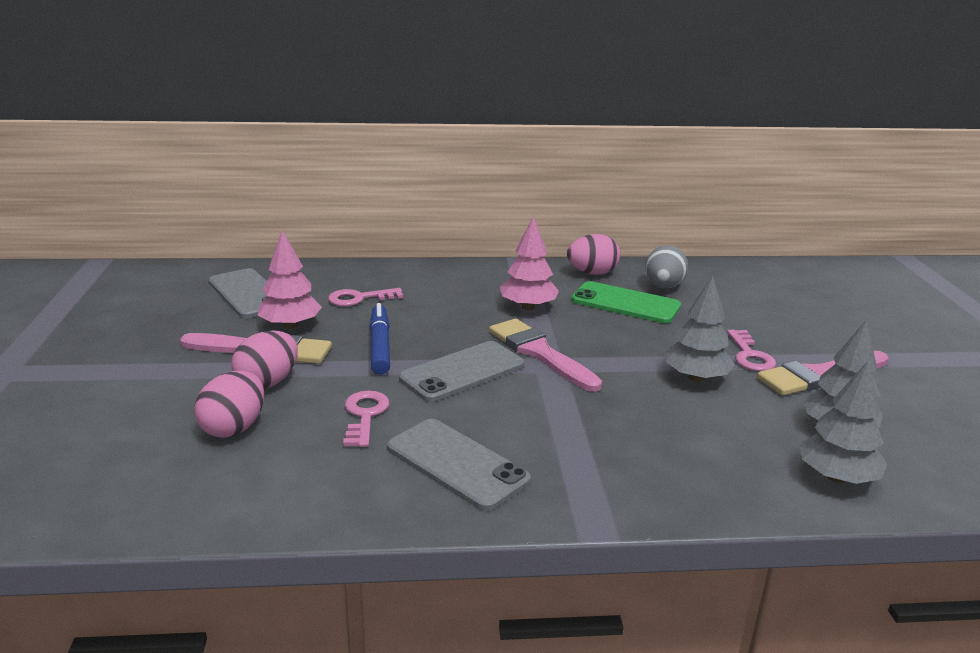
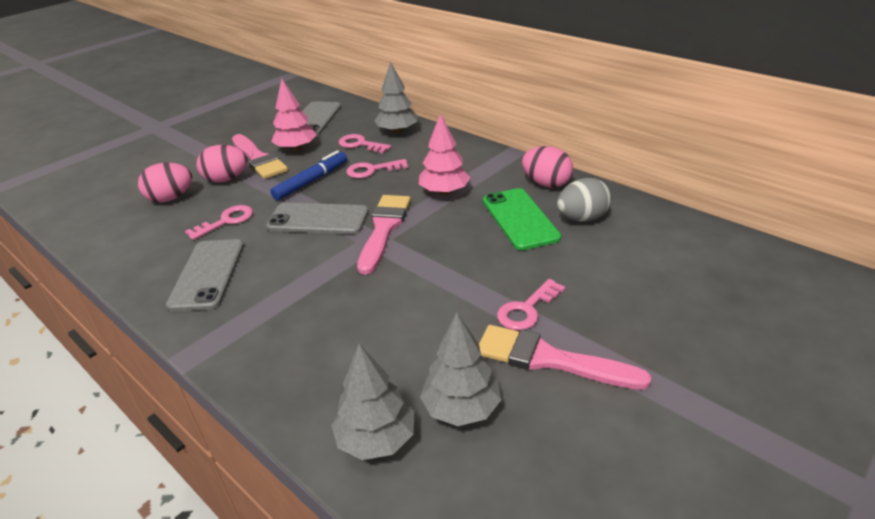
camera: 50 degrees right, 10 degrees up
grey tree [665,276,735,382] -> grey tree moved to [374,62,418,134]
none -> pink key [347,159,408,178]

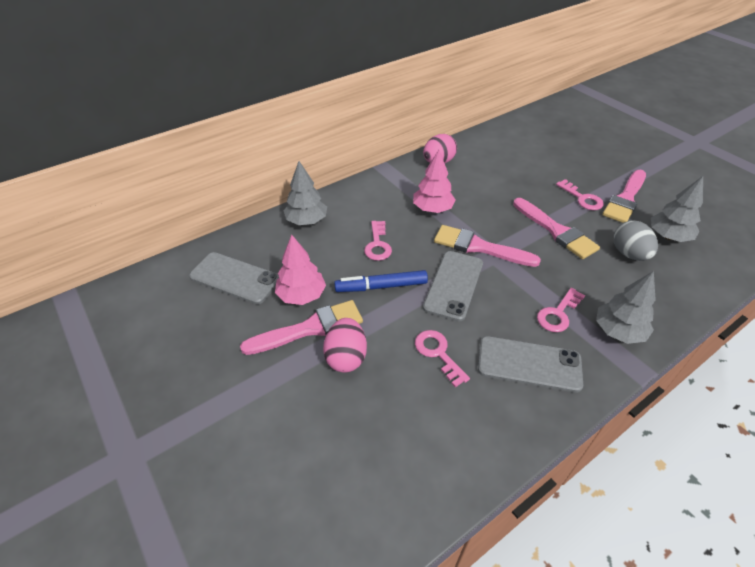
camera: 80 degrees left, 10 degrees up
pink egg [138,162,192,203] -> none
blue marker [270,150,347,200] -> blue marker turned 60 degrees counterclockwise [334,270,428,292]
grey tree [331,344,415,460] -> grey tree moved to [596,271,656,344]
pink key [339,134,391,153] -> pink key moved to [537,288,585,332]
green phone [483,188,561,250] -> none
grey egg [557,178,612,222] -> grey egg moved to [614,221,658,261]
none -> pink brush [513,198,600,259]

